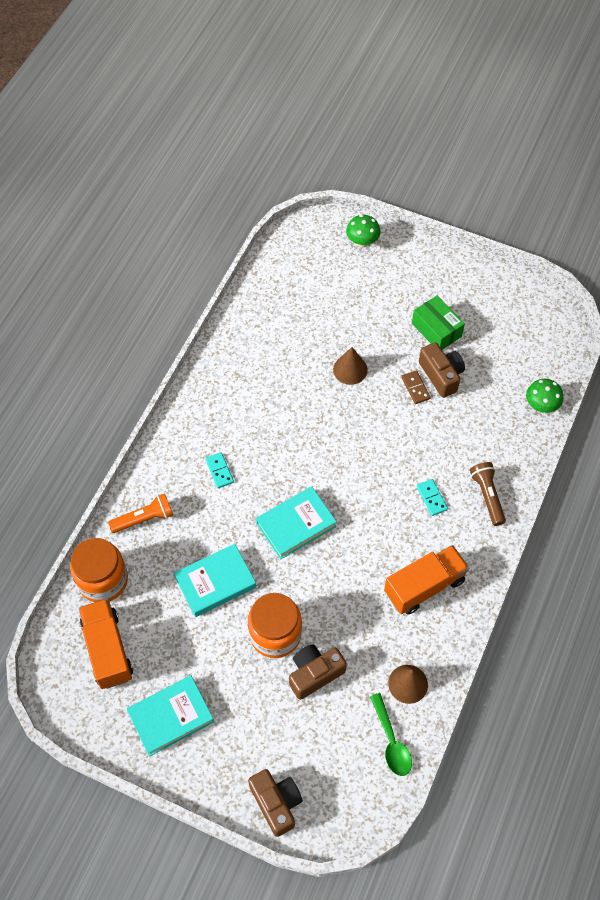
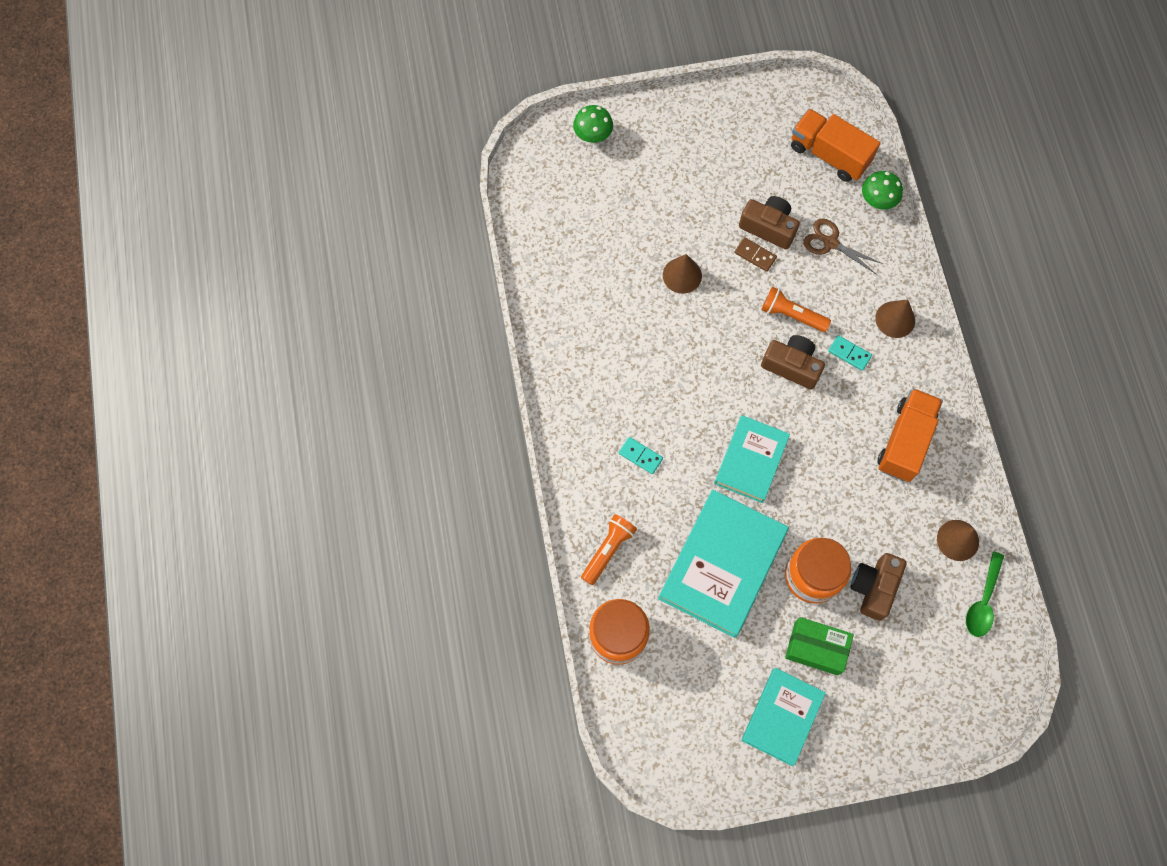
camera: 35 degrees left, 10 degrees up
orange truck [78,599,133,689] -> orange truck moved to [791,109,880,182]
turquoise book [174,544,256,617] -> turquoise book [658,490,789,638], size x1.59
brown camera [248,769,303,837] -> brown camera moved to [761,335,825,389]
green spoon [370,693,412,776] -> green spoon turned 75 degrees clockwise [966,551,1004,637]
green box [412,295,465,350] -> green box moved to [785,617,854,675]
brown flashlight [470,462,506,526] -> brown cone [875,300,915,338]
none -> orange flashlight [761,287,831,332]
none -> brown scissors [803,219,883,275]

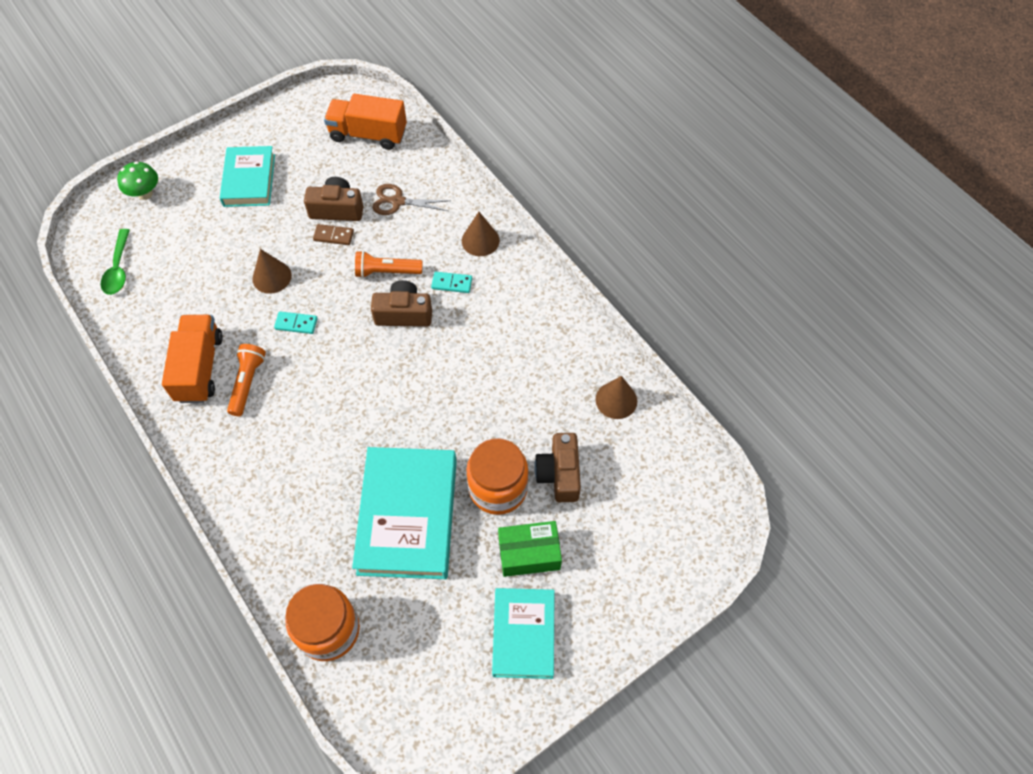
camera: 25 degrees left, 10 degrees down
orange flashlight [581,514,637,585] -> orange flashlight moved to [227,344,266,416]
turquoise domino [619,437,663,474] -> turquoise domino moved to [274,311,318,334]
turquoise book [714,415,790,503] -> turquoise book moved to [220,146,275,207]
green mushroom [862,171,903,210] -> none
orange truck [877,388,943,482] -> orange truck moved to [162,315,223,403]
green spoon [966,551,1004,637] -> green spoon moved to [101,229,130,295]

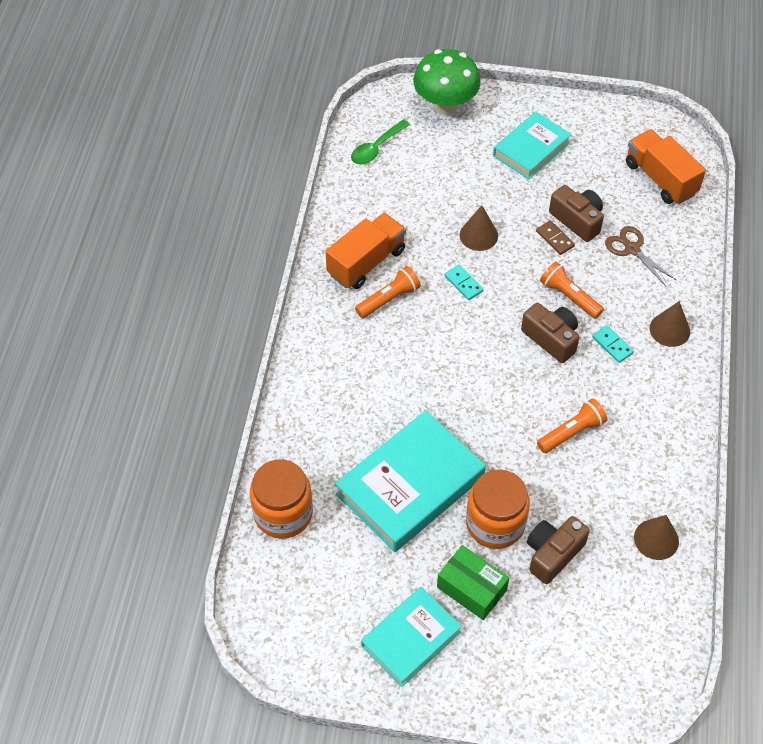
camera: 45 degrees right, 5 degrees down
green mushroom [117,161,158,200] -> green mushroom [414,49,481,115], size x1.75
none -> orange flashlight [537,398,607,453]

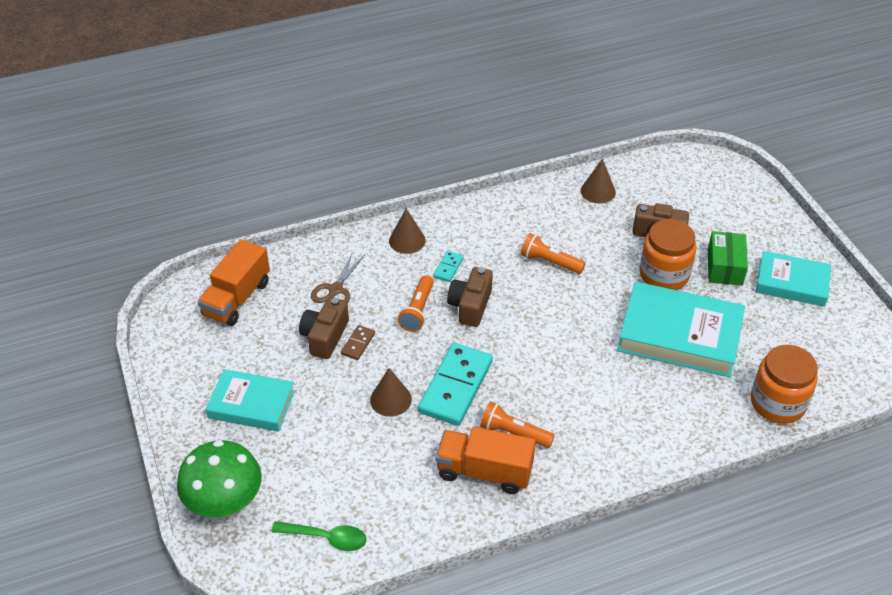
camera: 120 degrees left, 10 degrees down
turquoise domino [445,265,484,300] -> turquoise domino [418,343,493,426], size x2.23

